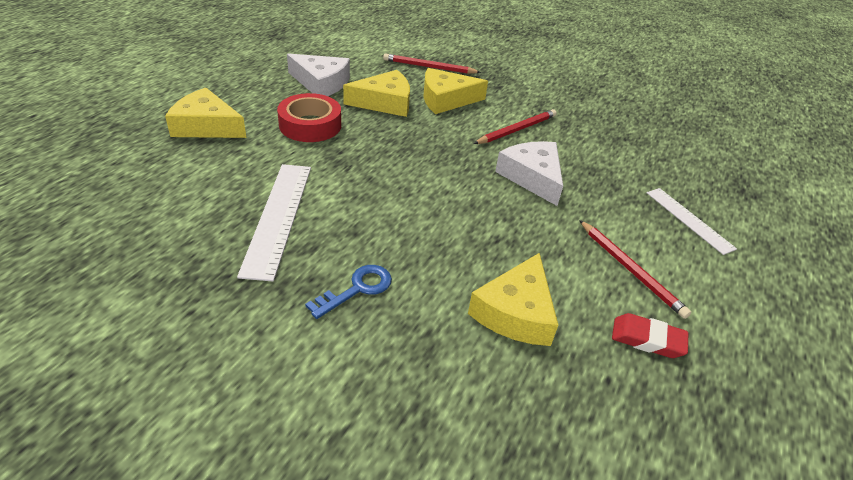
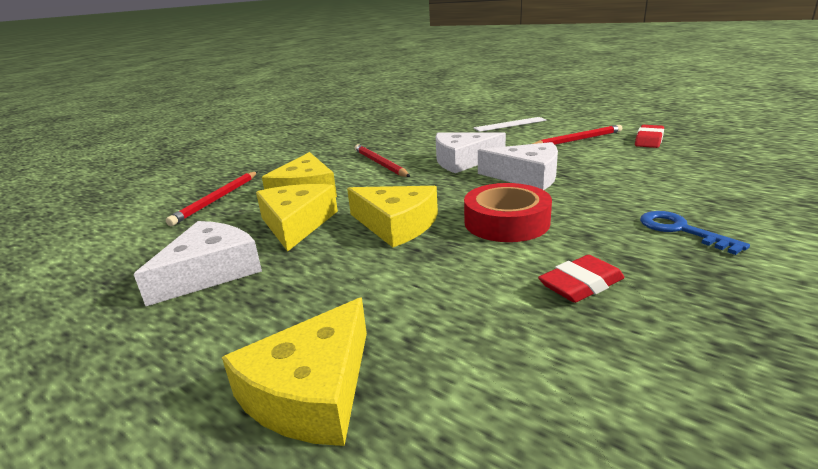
camera: 75 degrees left, 15 degrees down
white ruler [237,164,311,282] -> red eraser [538,255,625,303]
red tape [277,93,341,142] -> red tape moved to [464,183,552,242]
yellow cheese [468,253,558,346] -> yellow cheese moved to [347,186,438,247]
none -> white cheese [478,142,558,190]

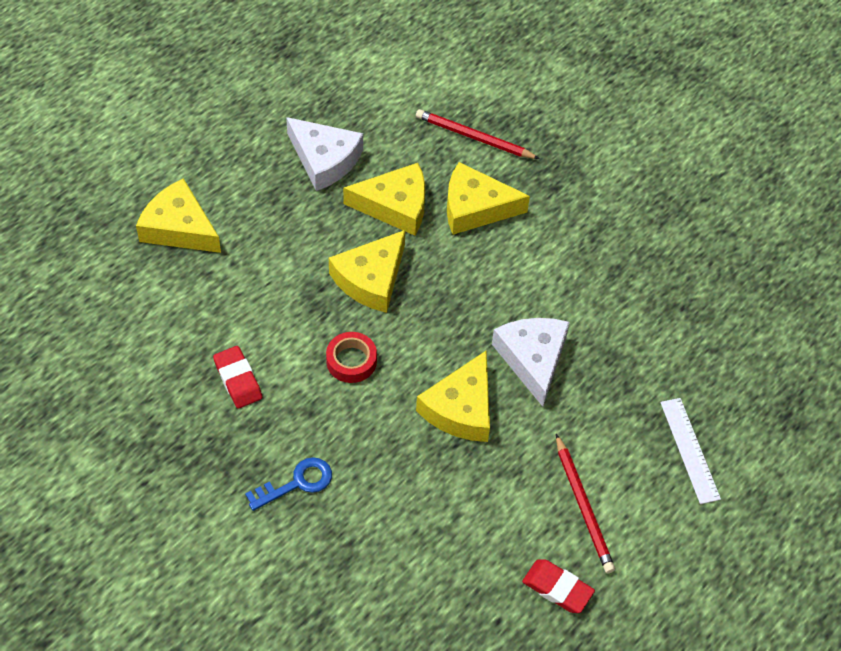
camera: 90 degrees right, 30 degrees up
red pencil [355,144,411,177] -> none
red tape [464,183,552,242] -> red tape [326,332,377,383], size x0.65
white cheese [478,142,558,190] -> yellow cheese [416,351,490,442]

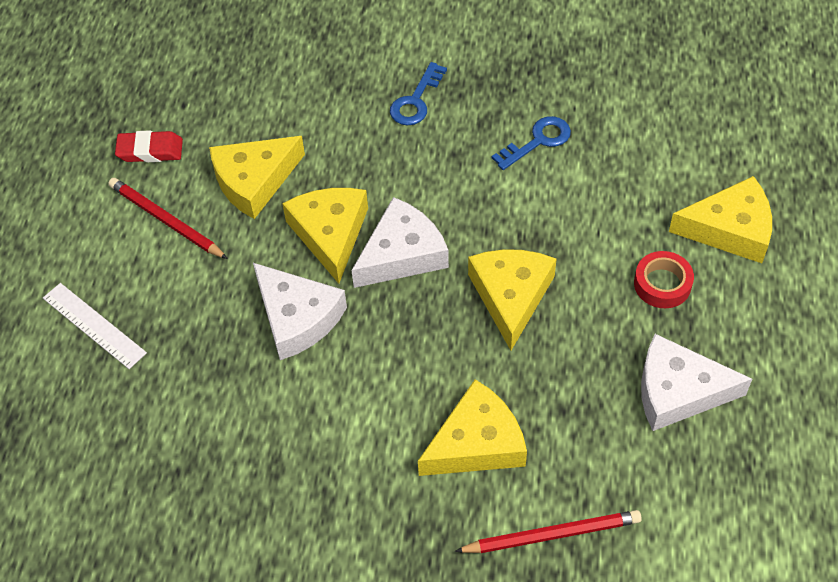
camera: 150 degrees right, 0 degrees up
red eraser [213,346,262,408] -> blue key [492,116,571,170]
red tape [326,332,377,383] -> red tape moved to [634,251,694,308]
yellow cheese [343,163,425,236] -> yellow cheese moved to [209,136,305,219]
none -> white cheese [351,197,449,288]

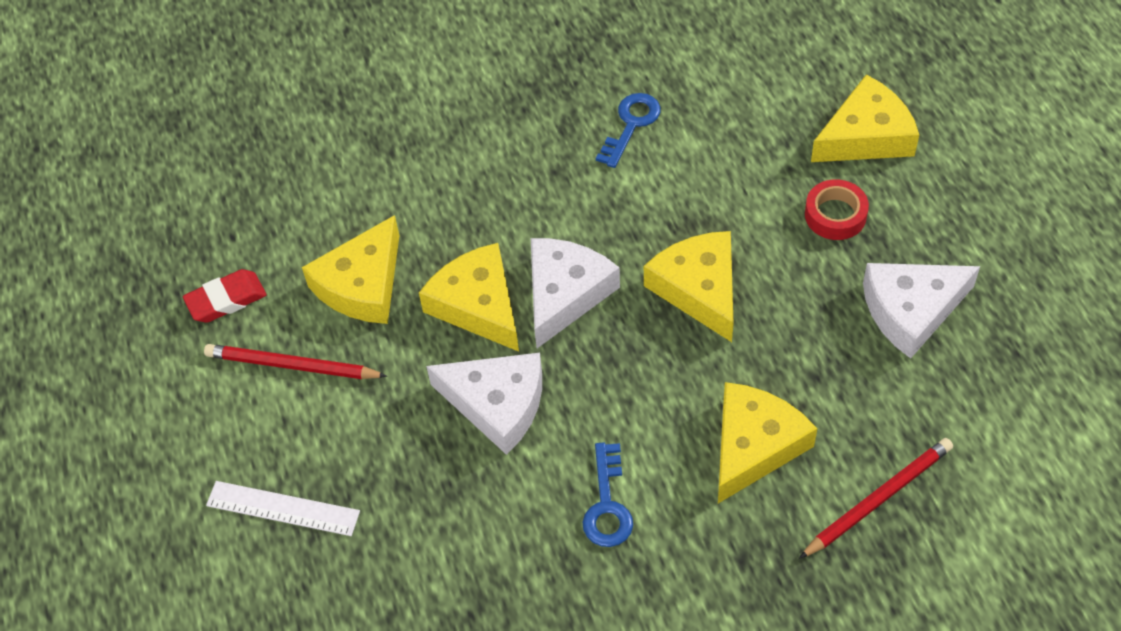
camera: 25 degrees left, 0 degrees up
blue key [390,62,447,125] -> blue key moved to [583,442,633,547]

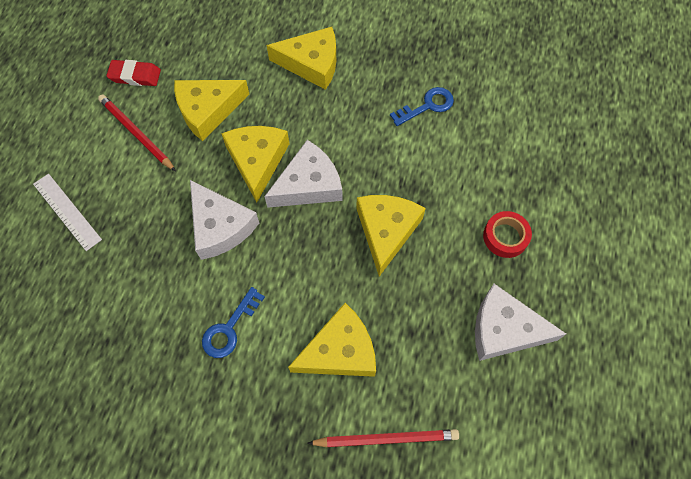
camera: 30 degrees right, 10 degrees up
yellow cheese [811,75,919,162] -> yellow cheese moved to [267,27,336,90]

